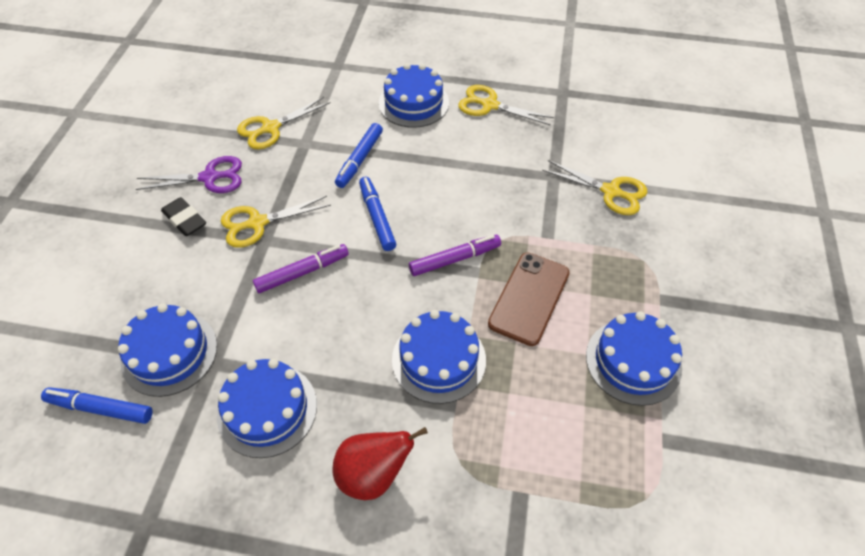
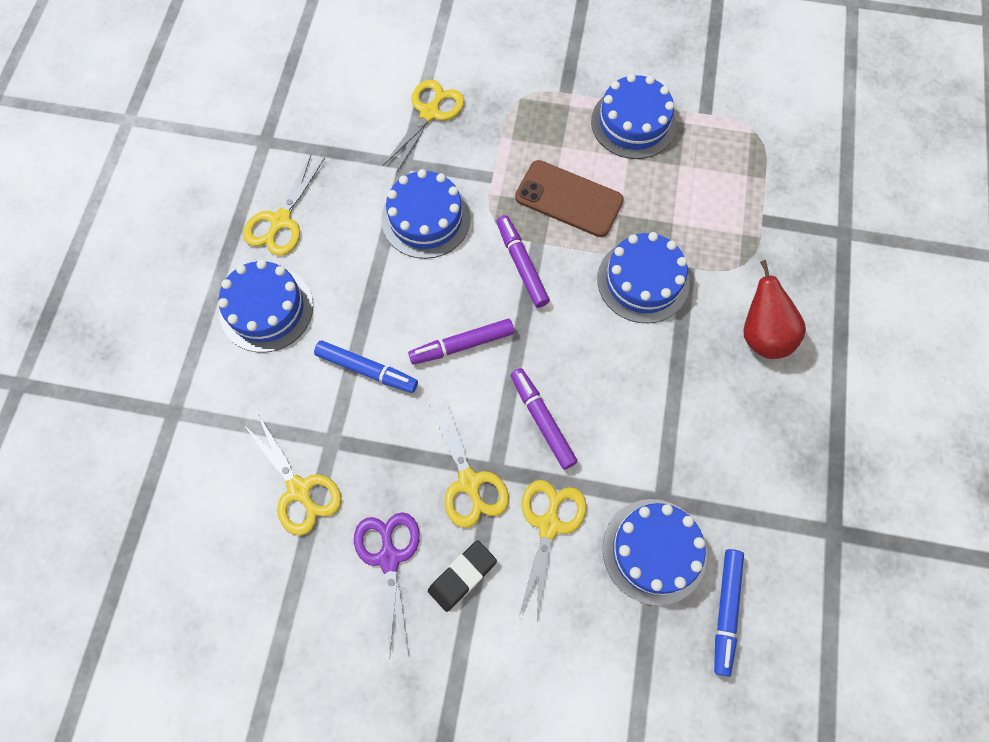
camera: 90 degrees left, 15 degrees up
blue cake [217,359,317,458] -> blue cake moved to [381,169,471,259]
blue marker [359,177,396,251] -> purple marker [408,319,514,365]
none -> yellow scissors [519,480,587,621]

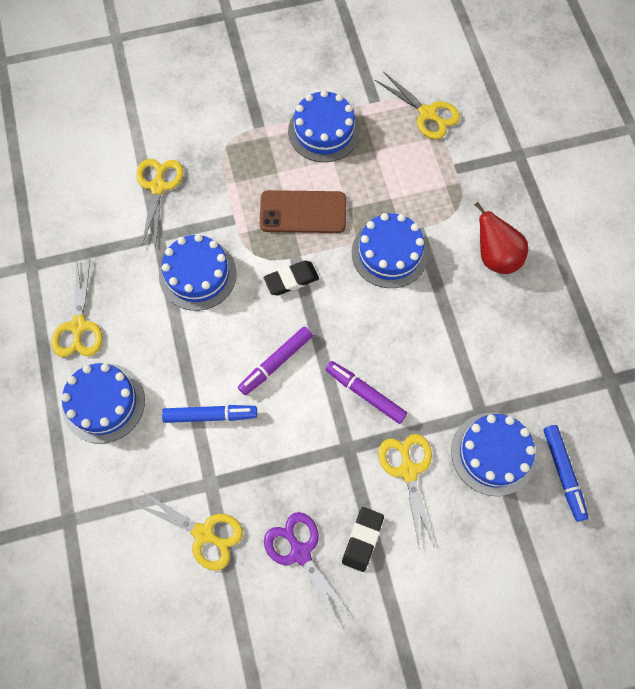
camera: 25 degrees left, 0 degrees up
yellow scissors [429,399,509,528] -> yellow scissors moved to [375,71,460,139]
purple marker [496,215,550,308] -> black eraser [264,261,319,295]

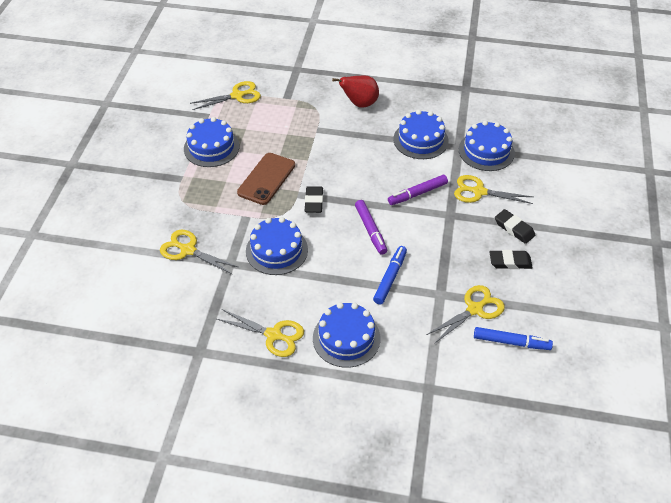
camera: 65 degrees left, 20 degrees down
purple scissors [264,512,351,627] -> black eraser [490,250,533,269]
blue cake [352,213,428,288] -> blue cake moved to [393,110,449,159]
blue marker [543,425,588,522] -> blue marker moved to [474,327,553,350]

